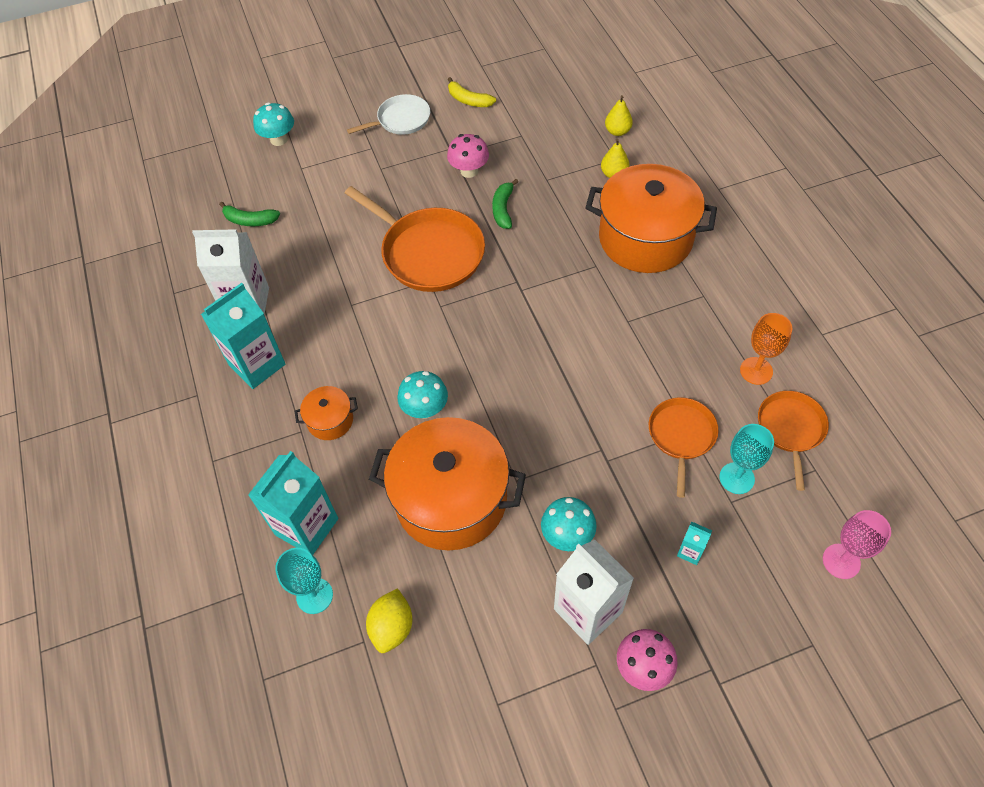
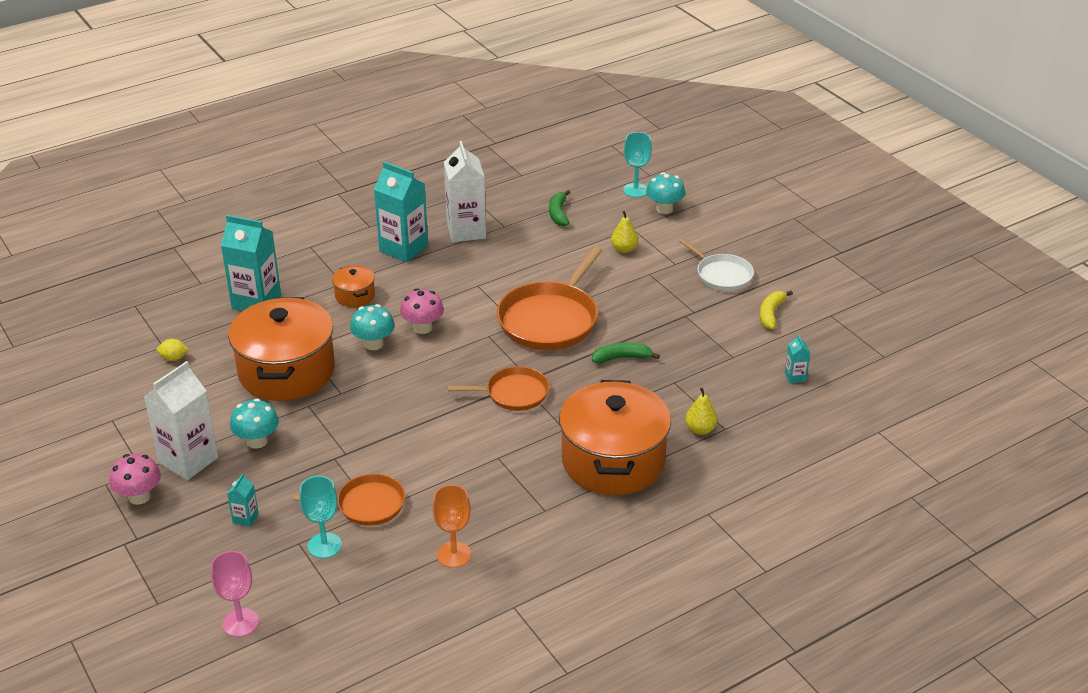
camera: 75 degrees right, 20 degrees down
turquoise goblet [275,548,333,614] -> turquoise goblet moved to [623,132,652,198]
yellow lemon [366,588,412,653] -> yellow lemon [157,339,189,361], size x0.63
pink mushroom [447,134,489,178] -> pink mushroom moved to [400,288,444,334]
yellow pear [605,95,633,136] -> yellow pear moved to [611,211,638,253]
orange pan [758,391,829,491] -> orange pan moved to [448,366,549,411]
none -> turquoise carton [785,334,810,383]

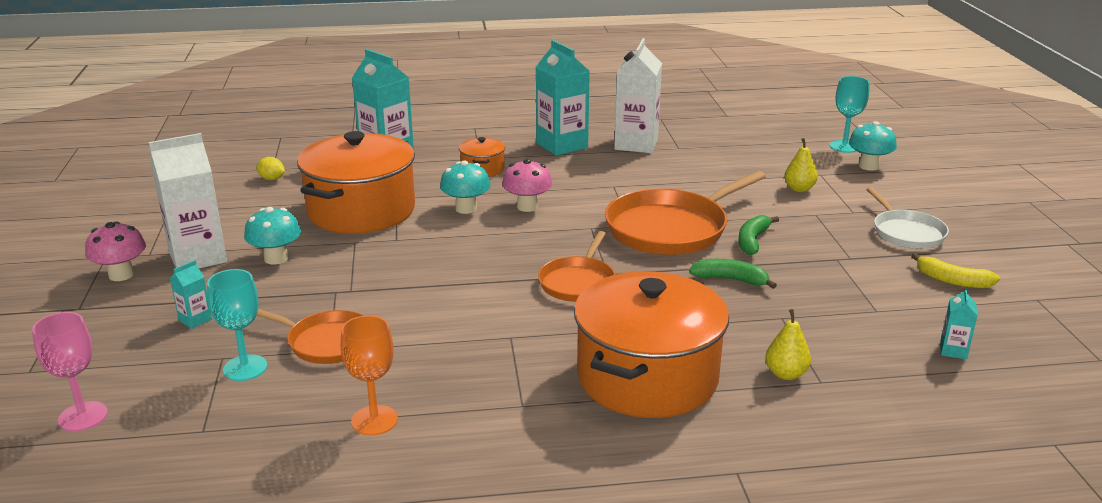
camera: 25 degrees right, 10 degrees down
orange pan [448,366,549,411] -> orange pan turned 90 degrees clockwise [538,231,615,302]
green banana [549,190,570,226] -> green banana moved to [738,215,779,255]
yellow banana [760,291,793,329] -> yellow banana turned 105 degrees counterclockwise [911,253,1000,289]

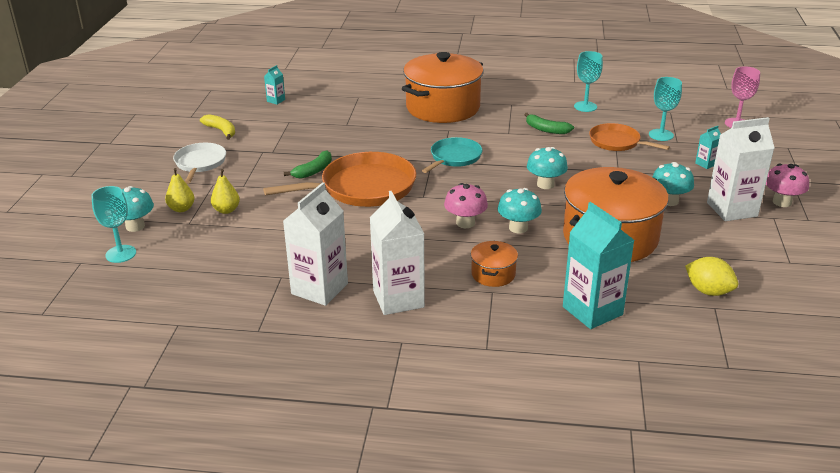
camera: 165 degrees left, 5 degrees up
yellow lemon [256,157,285,180] -> yellow lemon [685,257,738,296], size x1.59
orange goblet [341,315,398,435] -> turquoise goblet [574,51,603,112]
turquoise carton [536,40,590,156] -> white carton [370,191,425,315]
orange pan [538,231,615,302] -> turquoise pan [422,137,483,173]
green banana [689,259,777,289] -> green banana moved to [524,113,574,134]
yellow pear [765,309,811,380] -> yellow pear moved to [165,168,195,212]
none -> turquoise mushroom [527,147,568,189]

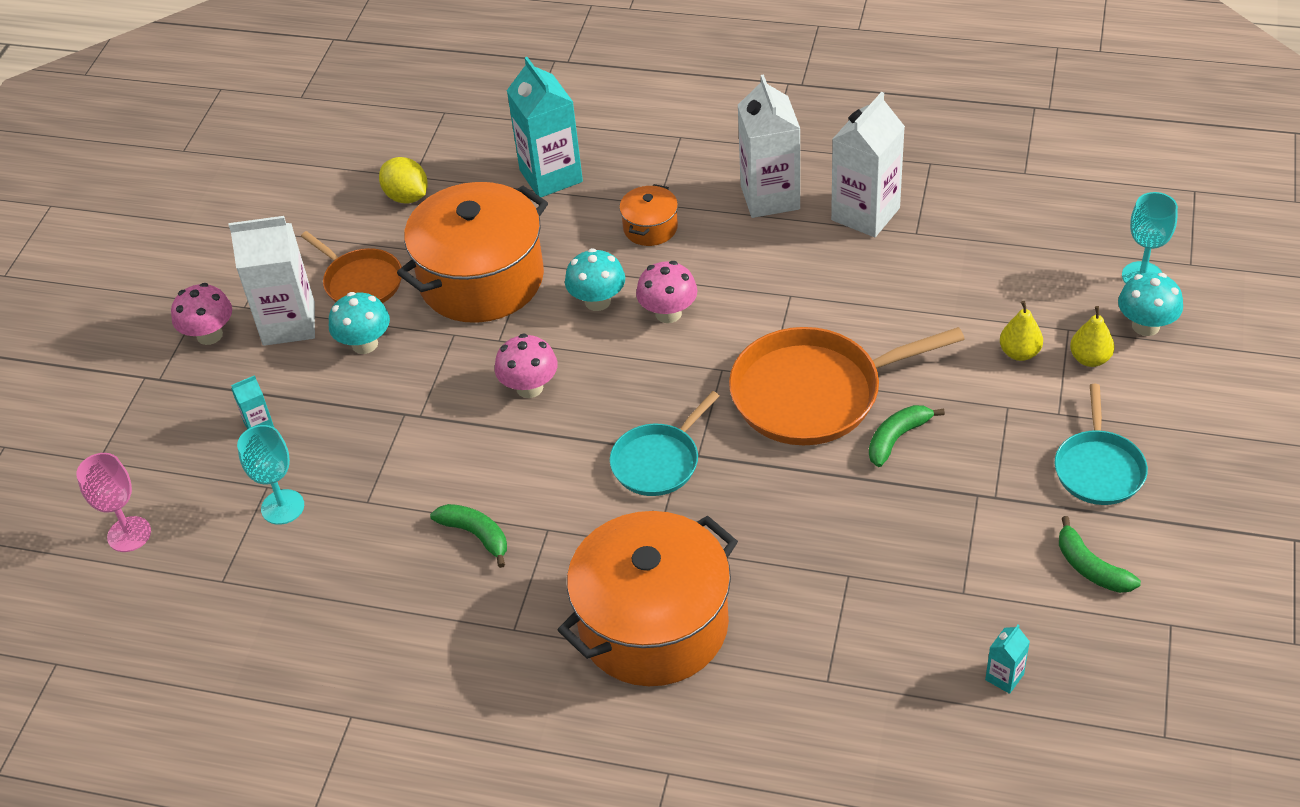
camera: 170 degrees left, 15 degrees up
white pan [173,143,226,184] -> turquoise pan [1055,384,1148,505]
yellow banana [200,114,235,140] -> green banana [1059,516,1141,593]
turquoise mushroom [527,147,568,189] -> pink mushroom [495,334,558,398]
turquoise goblet [574,51,603,112] -> none
orange pan [589,123,670,151] -> orange pan moved to [301,231,402,303]

